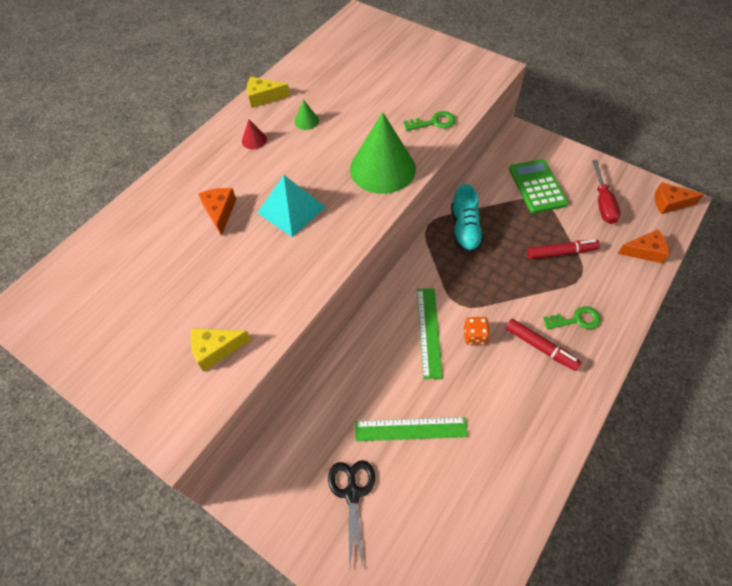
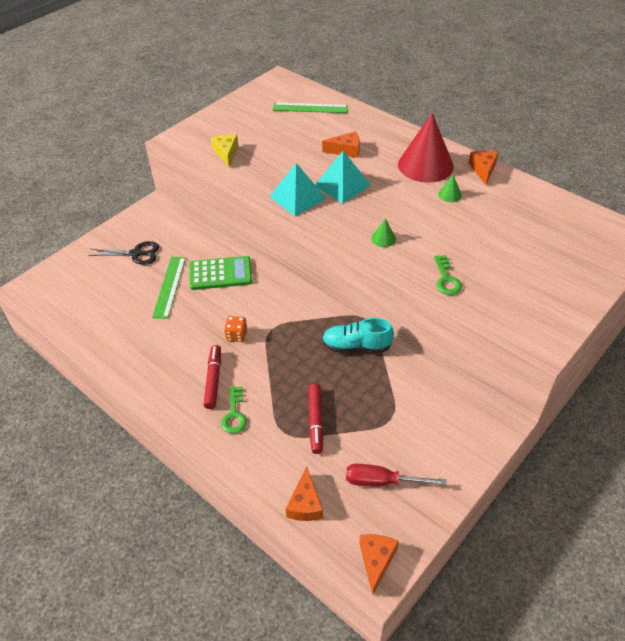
camera: 95 degrees right, 10 degrees down
red cone [242,119,267,149] -> red cone [398,113,454,183], size x2.50
yellow cheese [247,77,290,108] -> orange cheese [469,151,499,185]
green cone [350,112,416,194] -> green cone [371,219,396,247], size x0.40
green ruler [417,288,443,379] -> green ruler moved to [273,103,348,113]
red marker [505,319,581,371] -> red marker turned 135 degrees clockwise [204,345,221,409]
green calculator [509,159,568,213] -> green calculator moved to [189,256,252,290]
none -> turquoise pyramid [269,163,327,216]

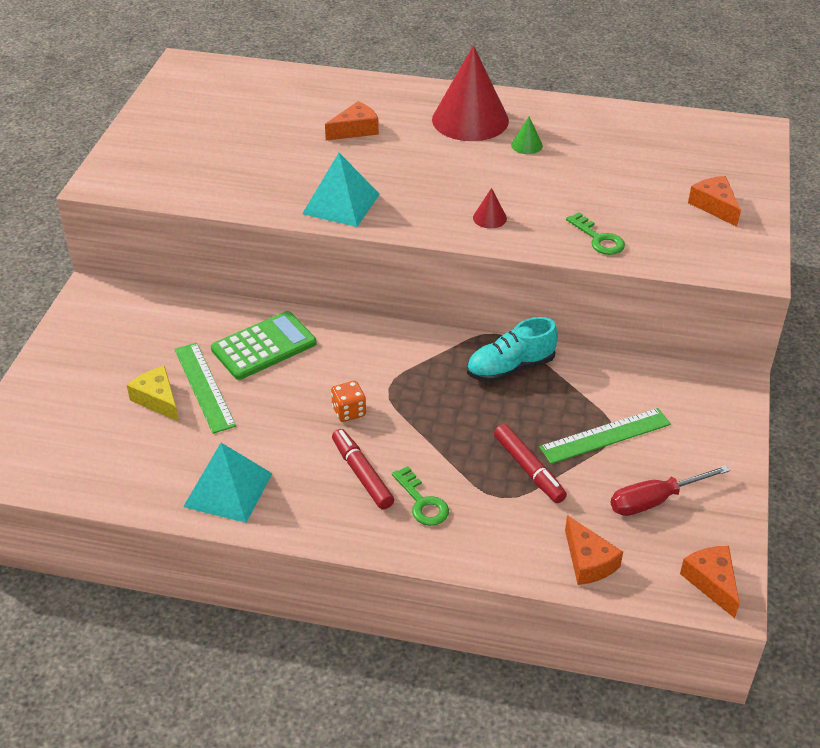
camera: 30 degrees left, 5 degrees down
black scissors [88,241,159,265] -> none
yellow cheese [211,134,238,167] -> yellow cheese moved to [127,366,179,422]
green ruler [273,103,348,113] -> green ruler moved to [539,408,671,464]
turquoise pyramid [315,151,371,203] -> turquoise pyramid moved to [183,443,273,523]
green cone [371,219,396,247] -> red cone [473,188,507,228]
orange cheese [469,151,499,185] -> orange cheese moved to [688,176,741,227]

